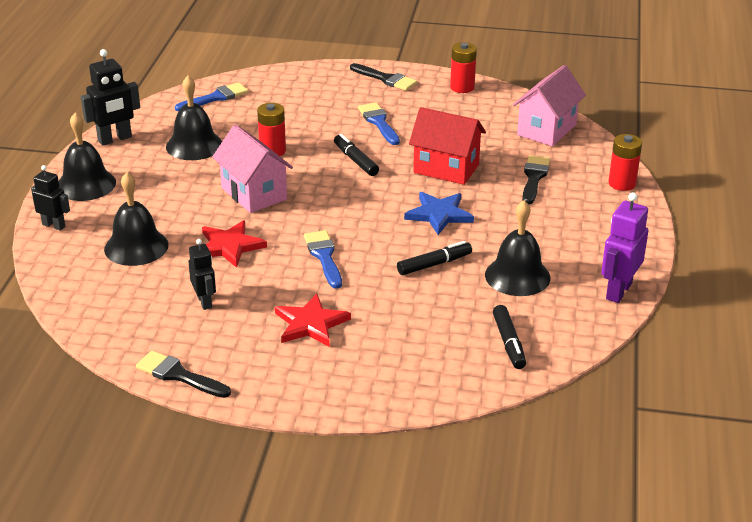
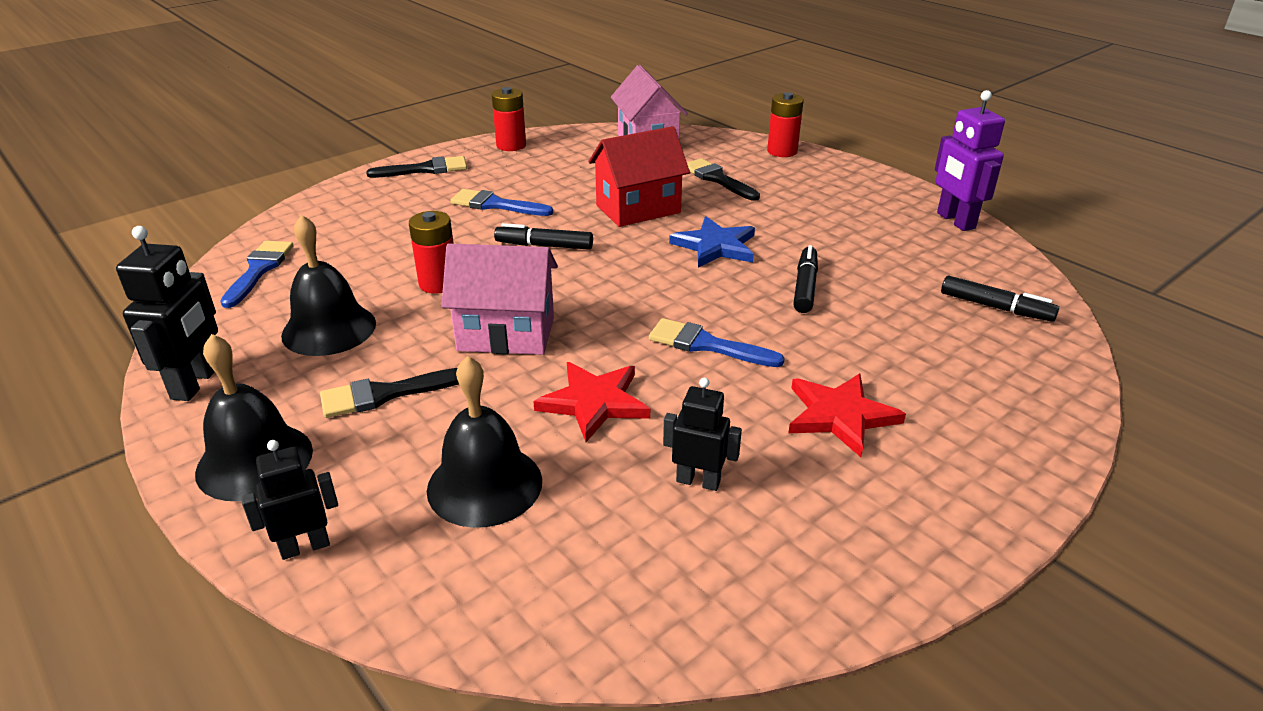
camera: 50 degrees left, 0 degrees up
black brush [136,351,231,398] -> black brush moved to [320,368,459,418]
black bell [485,200,550,296] -> none

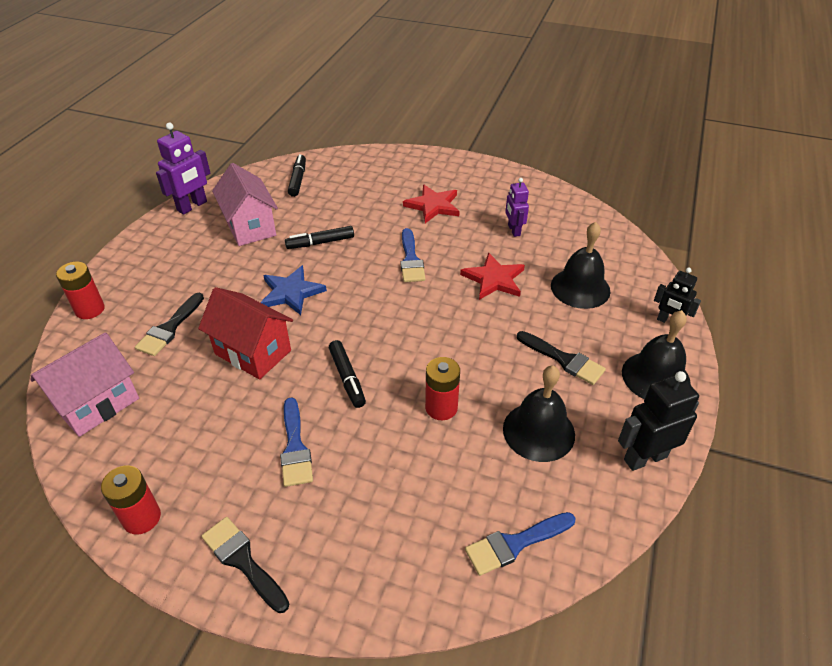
camera: 120 degrees left, 10 degrees up
pink house [441,244,558,355] -> pink house moved to [212,163,278,246]
black robot [663,378,742,491] -> purple robot [505,178,529,237]

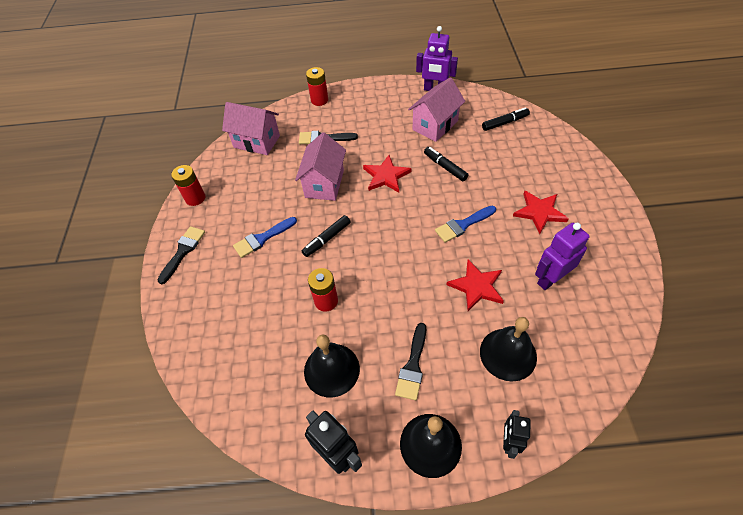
camera: 70 degrees right, 10 degrees up
red house [198,287,293,380] -> pink house [295,132,346,201]
blue star [260,265,327,315] -> red star [363,155,411,193]
blue brush [465,512,575,576] -> none
purple robot [505,178,529,237] -> purple robot [535,223,590,290], size x1.55

